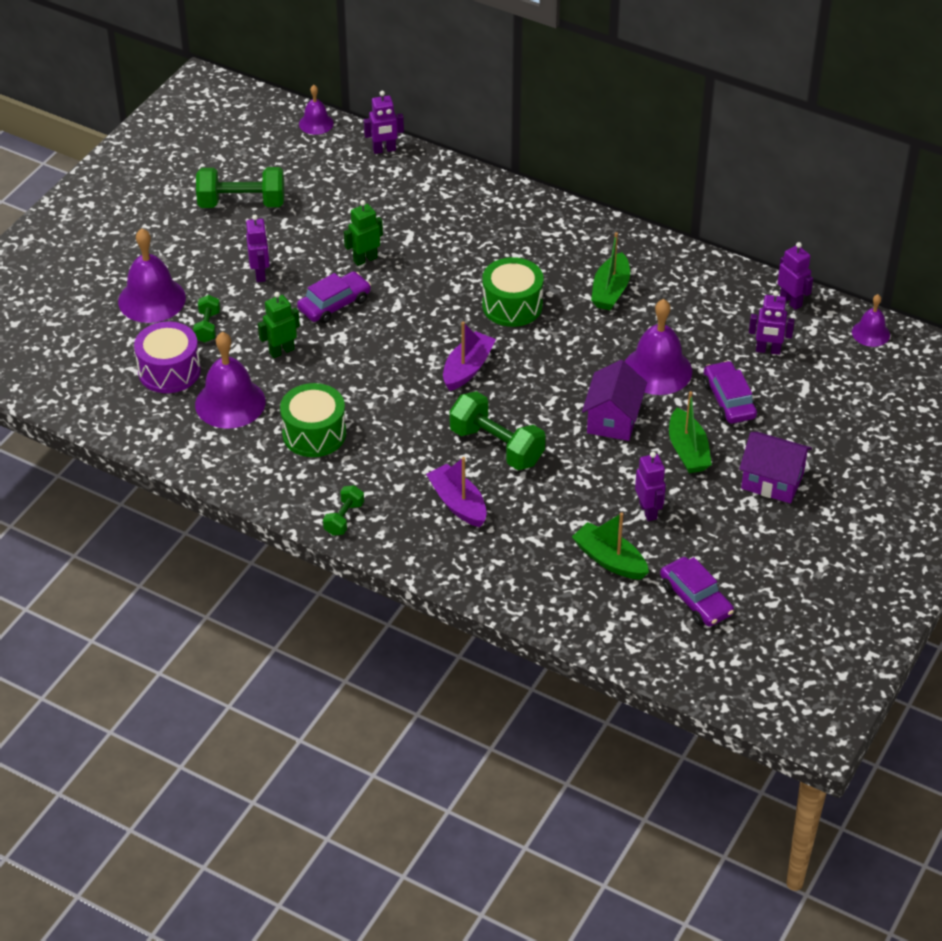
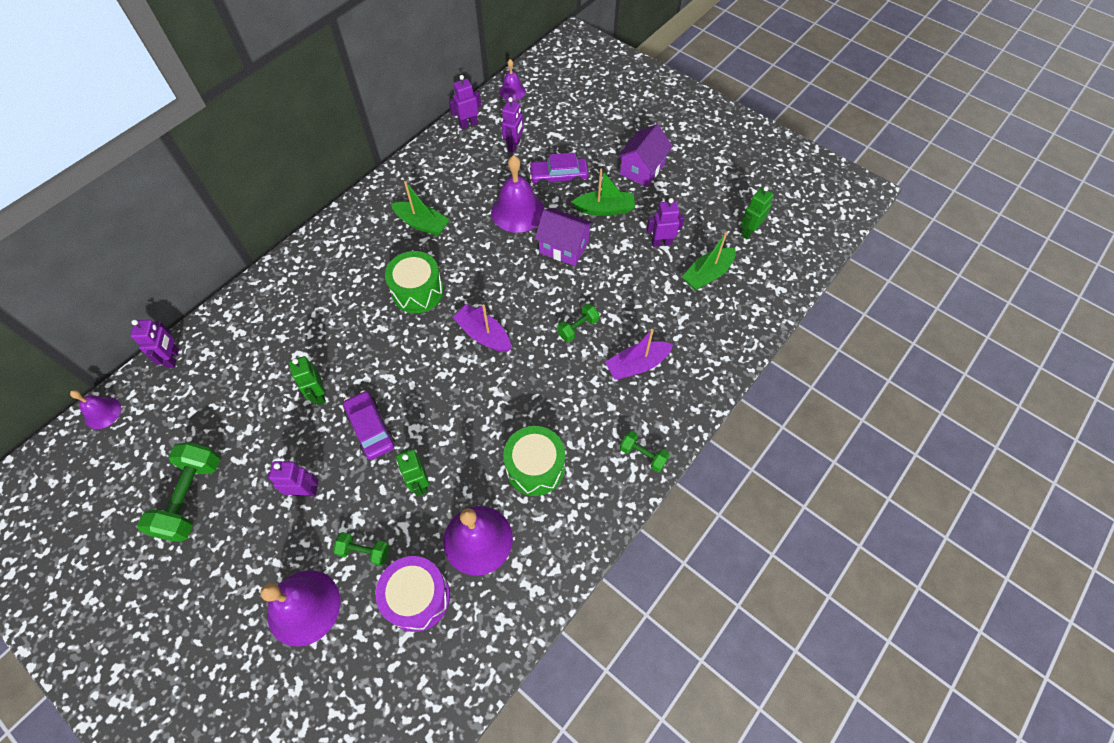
camera: 80 degrees left, 15 degrees up
green dumbbell [450,391,545,470] -> green dumbbell [557,304,599,342], size x0.53
purple car [660,557,734,627] -> green robot [741,186,774,239]

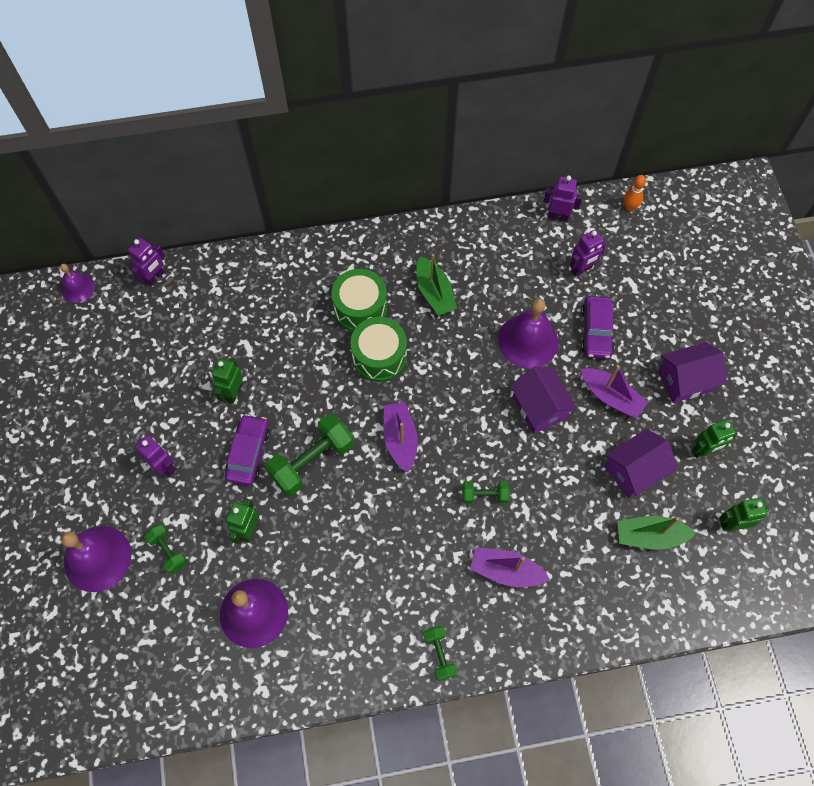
camera: 40 degrees right, 5 degrees up
green dumbbell [137,442,220,541] -> green dumbbell moved to [265,414,354,496]
purple drum [376,556,450,632] -> none
purple bell [499,59,526,101] -> orange bowling pin [624,175,646,211]
green drum [503,426,565,496] -> green drum moved to [332,269,387,332]
purple car [529,153,588,187] -> purple car turned 120 degrees counterclockwise [581,296,614,359]
green boat [572,168,635,216] -> purple boat [581,365,648,419]
purple robot [646,198,685,247] -> purple house [605,429,678,498]
none -> green robot [692,419,738,458]

